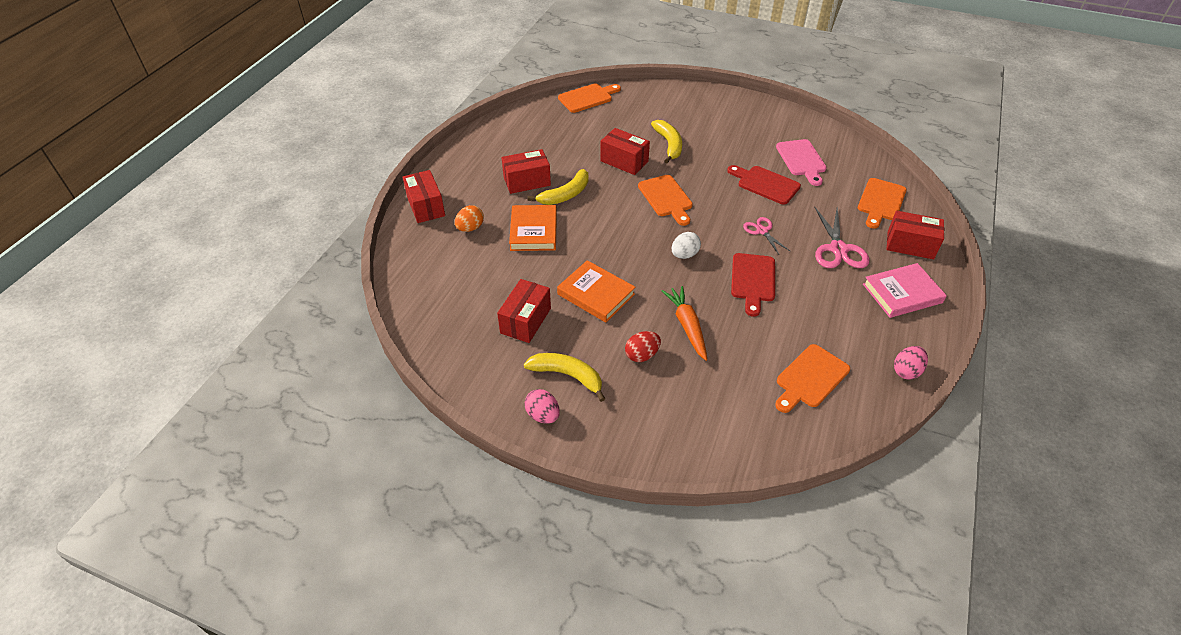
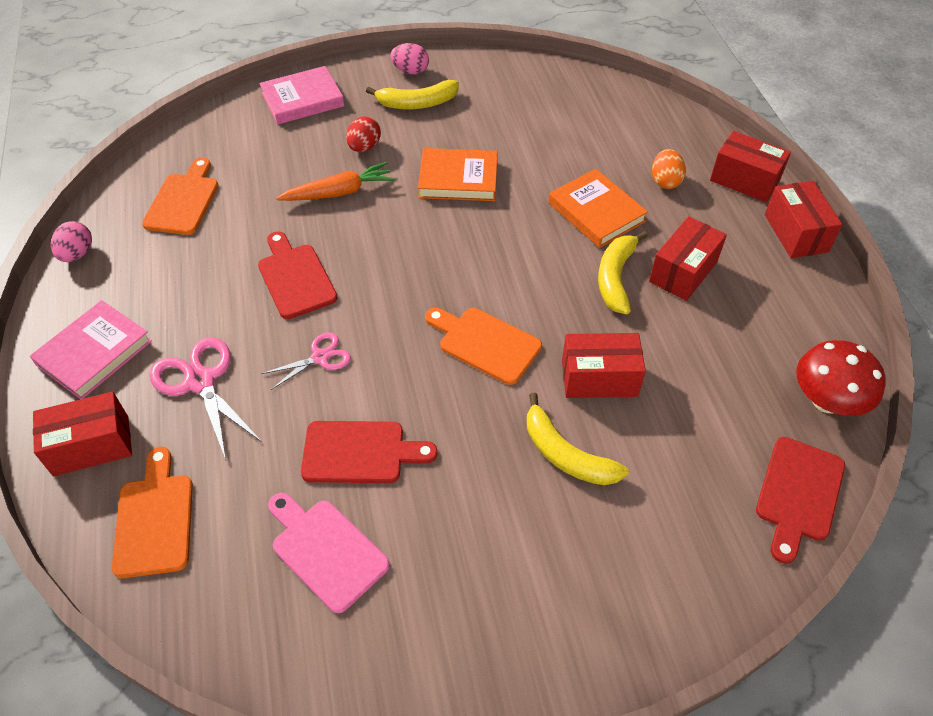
camera: 145 degrees right, 5 degrees up
red box [497,279,551,343] -> red box moved to [765,181,843,258]
orange cutting board [558,84,621,113] -> red cutting board [756,437,845,564]
orange carrot [662,286,707,361] -> orange carrot turned 60 degrees counterclockwise [276,162,394,201]
white egg [672,232,701,259] -> none
pink scissors [743,217,791,254] -> pink scissors turned 60 degrees counterclockwise [261,332,351,390]
none -> pink book [259,66,344,125]
none -> red mushroom [796,340,886,416]

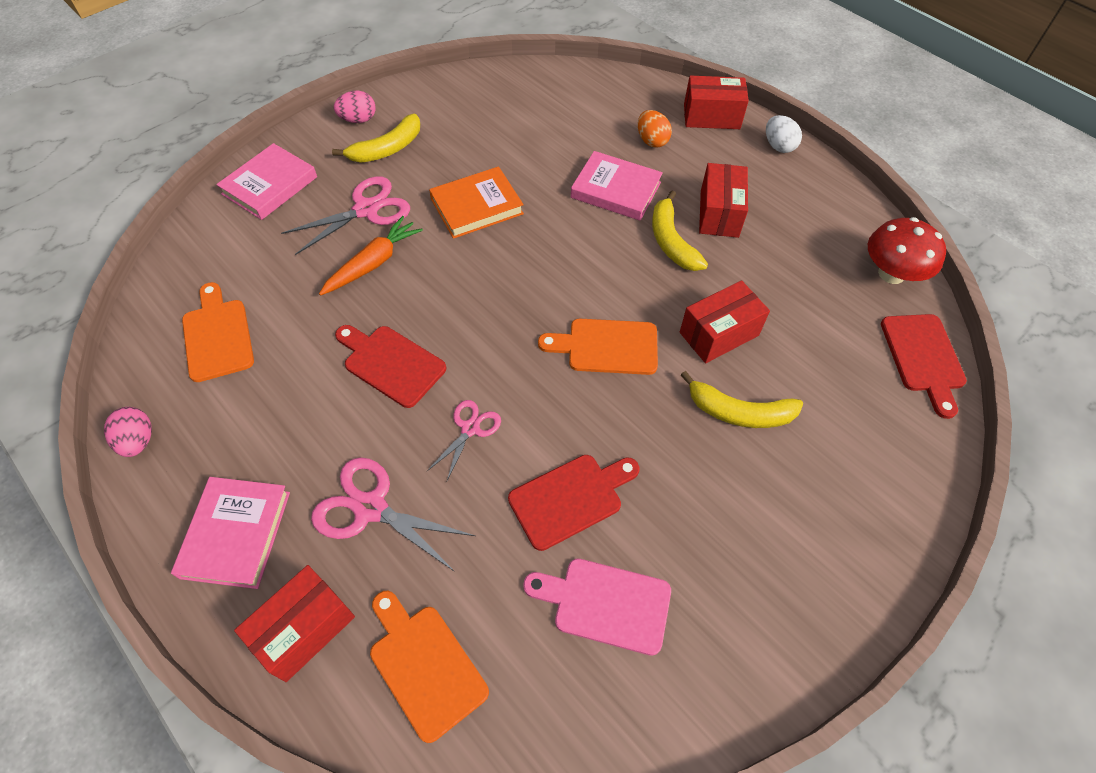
camera: 30 degrees left, 5 degrees up
red egg [346,116,381,152] -> pink scissors [281,176,410,255]
orange book [548,169,648,248] -> pink book [571,151,663,221]
red box [765,181,843,258] -> white egg [766,115,802,153]

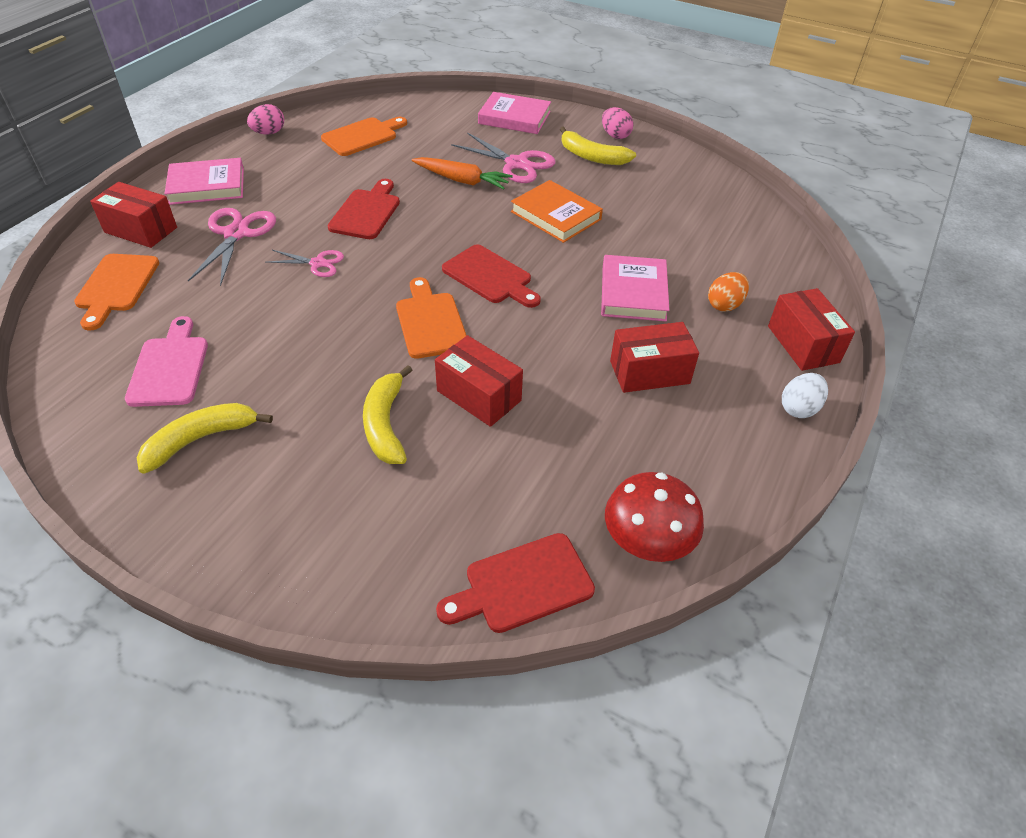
camera: 70 degrees right, 10 degrees down
orange cutting board [370,591,489,743] -> orange cutting board turned 150 degrees clockwise [74,254,159,331]
red cutting board [508,455,640,551] -> red cutting board moved to [442,245,541,308]
yellow banana [652,191,708,271] -> yellow banana moved to [137,403,273,473]

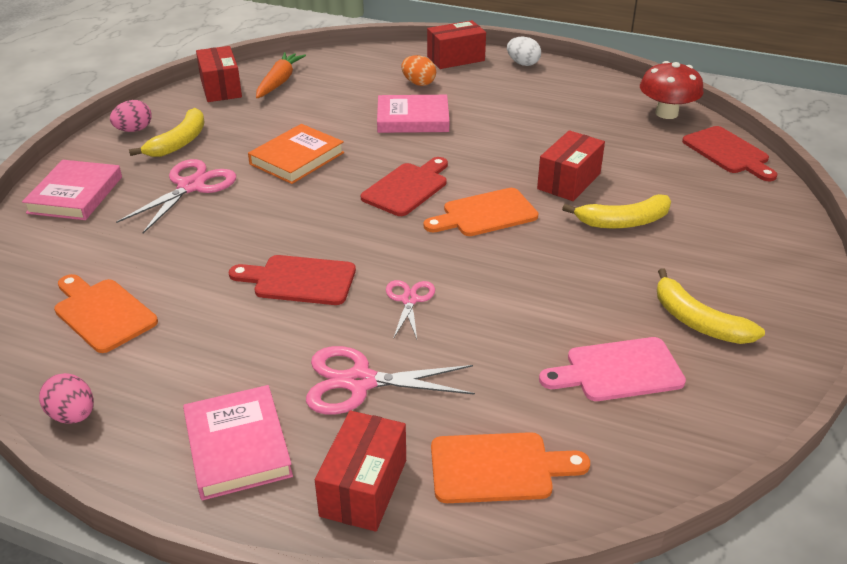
camera: 95 degrees left, 10 degrees down
orange carrot [412,157,513,190] -> orange carrot moved to [256,52,306,98]
red box [610,322,699,393] -> red box moved to [196,46,242,102]

